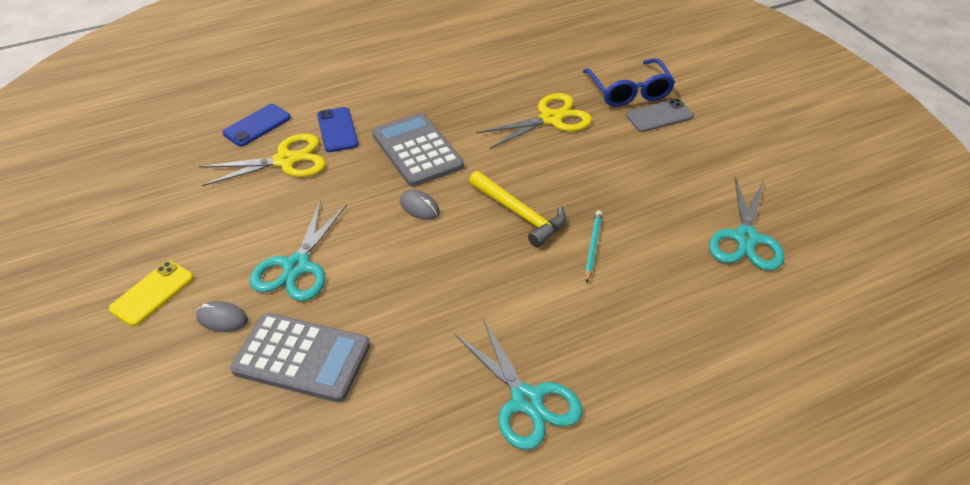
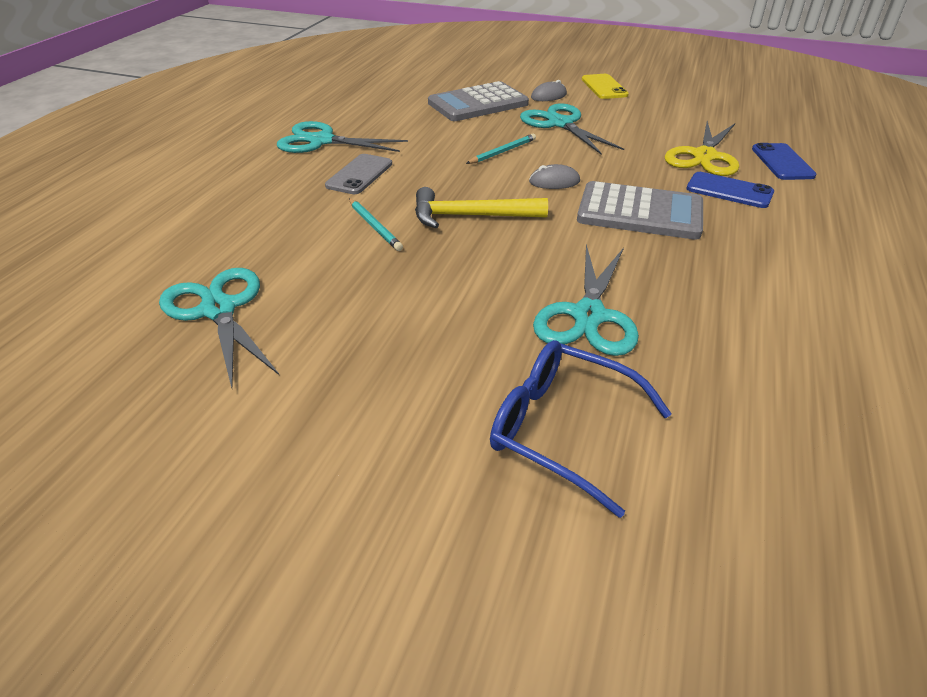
camera: 135 degrees right, 5 degrees down
yellow scissors [476,93,592,149] -> turquoise scissors [533,244,639,356]
grey phone [626,99,694,132] -> grey phone moved to [325,154,392,194]
none -> turquoise pencil [466,134,536,164]

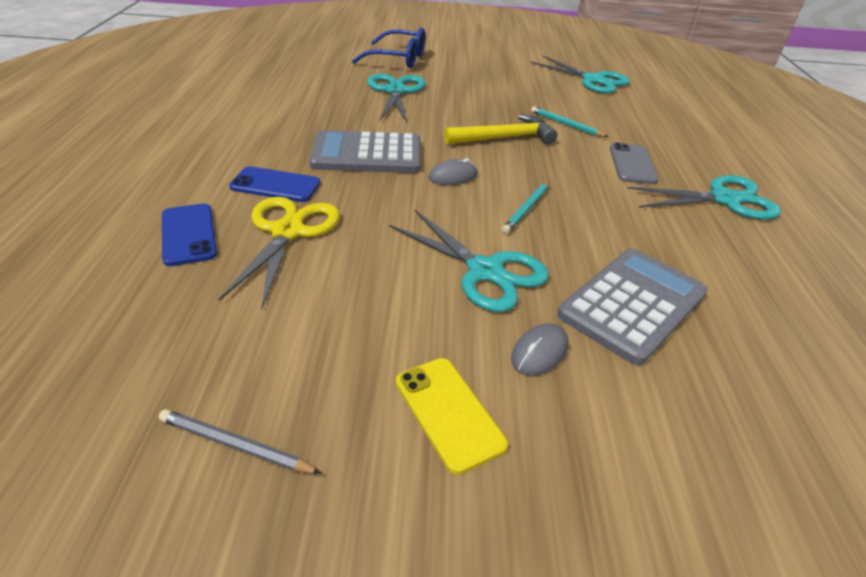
camera: 160 degrees right, 0 degrees up
none -> grey pencil [159,409,321,474]

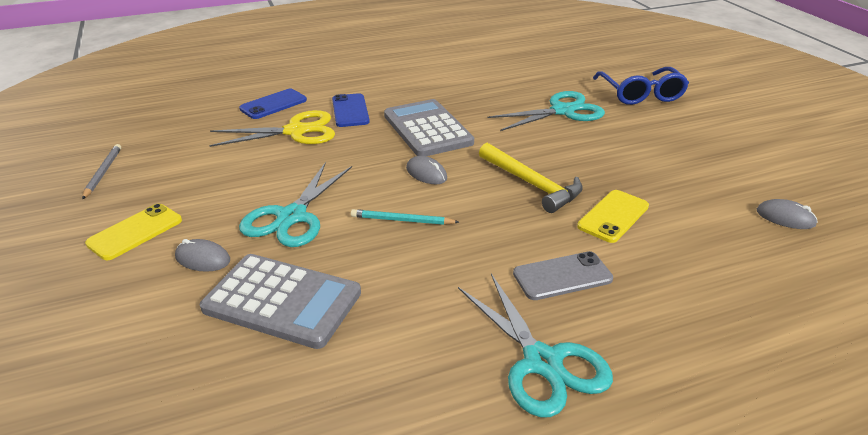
camera: 70 degrees right, 5 degrees down
turquoise scissors [530,56,630,94] -> grey mouse [757,199,818,229]
turquoise pencil [531,106,608,137] -> yellow phone [577,190,649,243]

